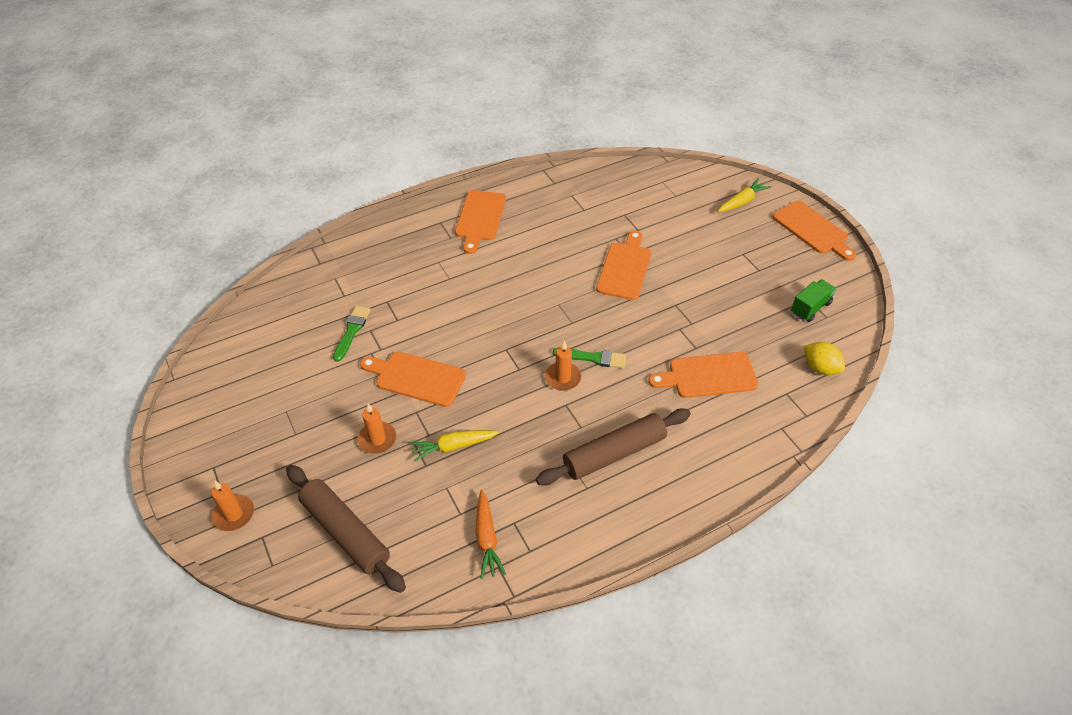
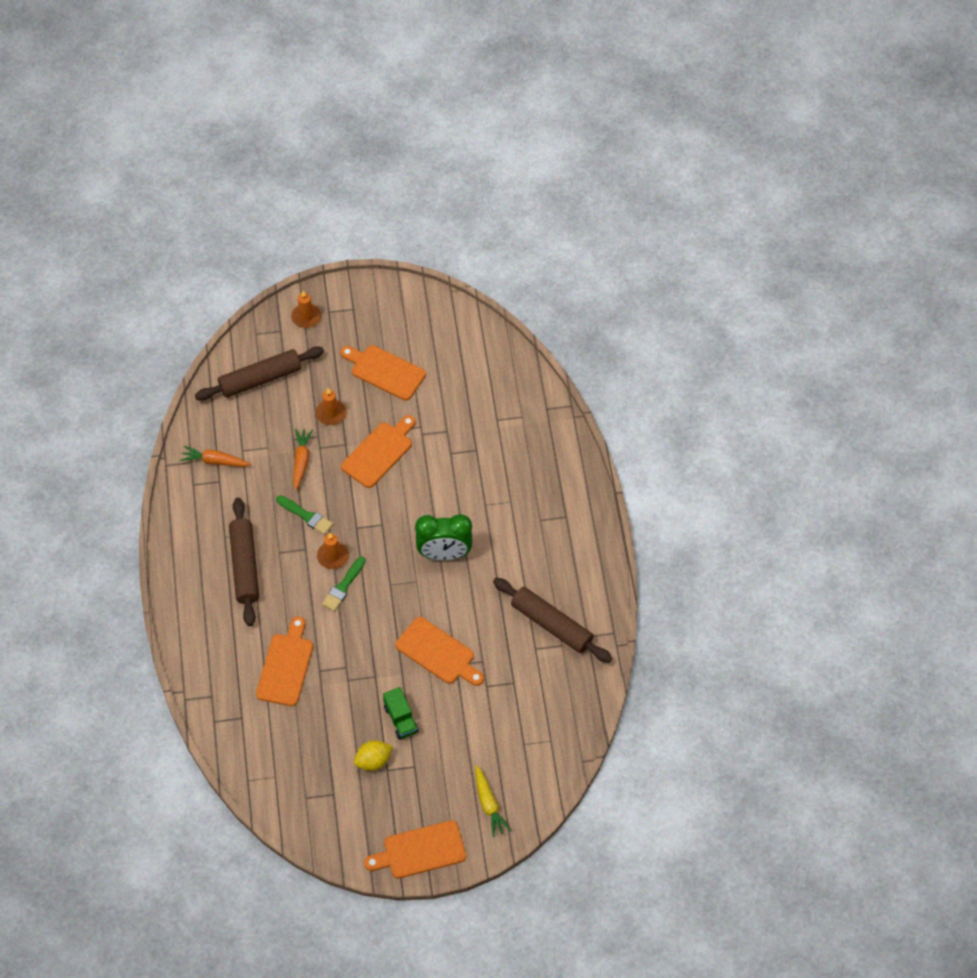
camera: 110 degrees right, 10 degrees up
green brush [333,306,371,362] -> green brush moved to [276,495,333,535]
yellow carrot [410,430,499,462] -> orange carrot [293,429,313,491]
orange cutting board [455,190,506,254] -> orange cutting board moved to [340,345,426,401]
green truck [791,279,836,322] -> green truck moved to [383,687,418,739]
yellow lemon [804,342,845,375] -> yellow lemon moved to [354,740,393,771]
none -> green clock [415,514,472,560]
none -> brown rolling pin [493,578,612,663]

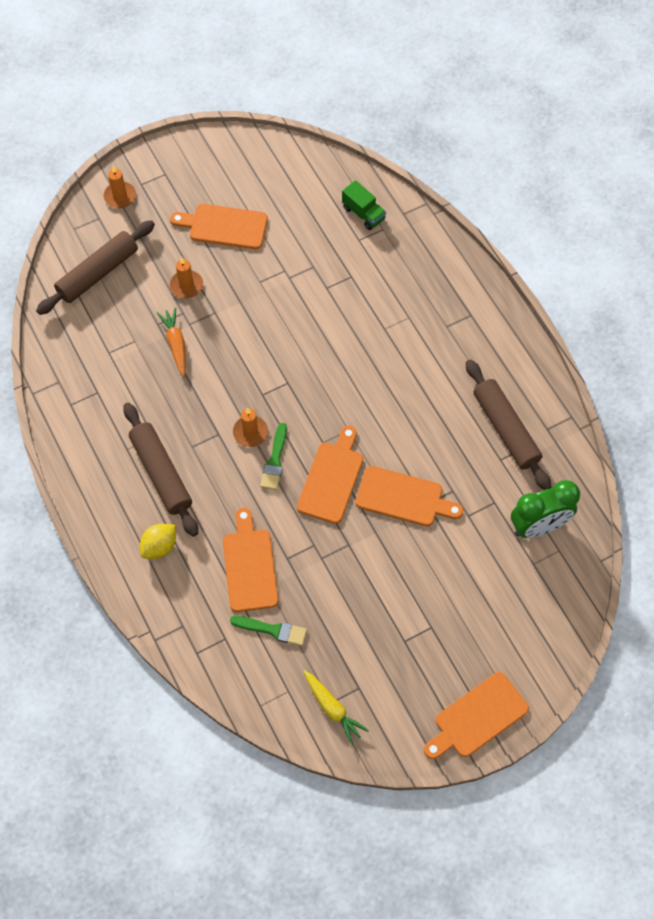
camera: 20 degrees left, 5 degrees up
orange carrot [180,446,251,467] -> none
green brush [276,495,333,535] -> green brush moved to [230,616,307,646]
orange cutting board [341,415,416,488] -> orange cutting board moved to [297,426,363,524]
yellow lemon [354,740,393,771] -> yellow lemon moved to [140,524,176,559]
green truck [383,687,418,739] -> green truck moved to [342,180,386,230]
green clock [415,514,472,560] -> green clock moved to [511,480,580,538]
yellow carrot [476,765,511,837] -> yellow carrot moved to [303,670,369,745]
brown rolling pin [493,578,612,663] -> brown rolling pin turned 45 degrees clockwise [466,360,551,490]

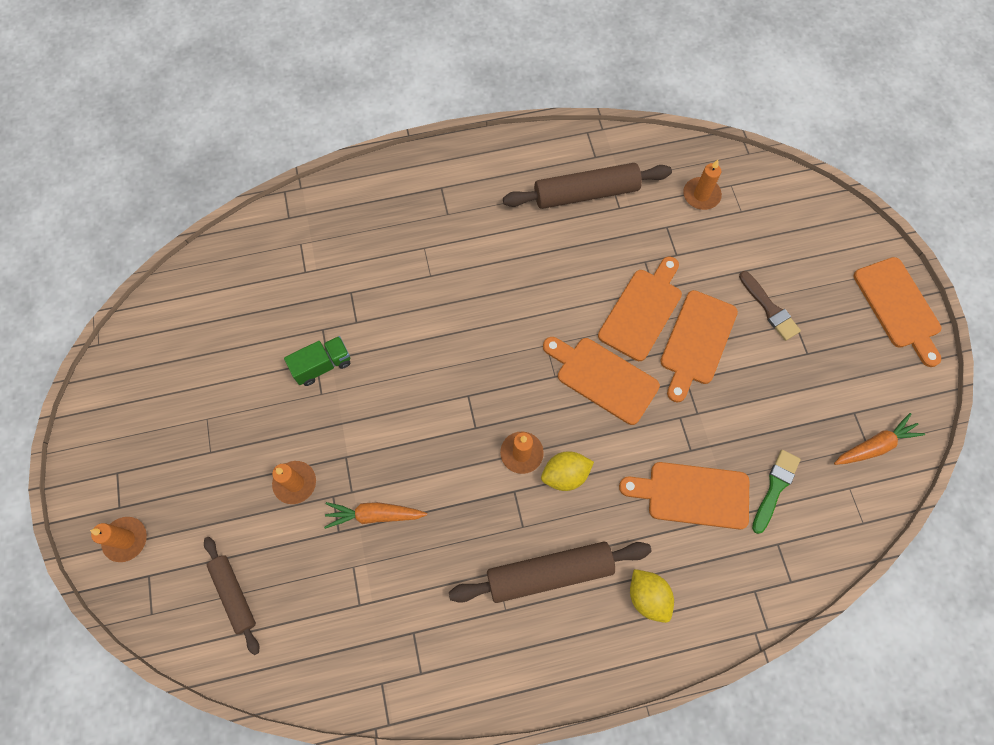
camera: 75 degrees left, 5 degrees up
brown rolling pin [36,220,155,315] -> brown rolling pin [204,537,259,655], size x0.62
orange cutting board [170,204,268,249] -> orange cutting board moved to [660,290,738,402]
green brush [260,423,287,490] -> none
yellow carrot [303,670,369,745] -> orange carrot [834,413,925,465]
green truck [342,180,386,230] -> green truck moved to [284,336,350,386]
green clock [511,480,580,538] -> orange candle [683,160,722,210]
none -> yellow lemon [541,451,594,491]
none -> brown brush [739,271,801,341]

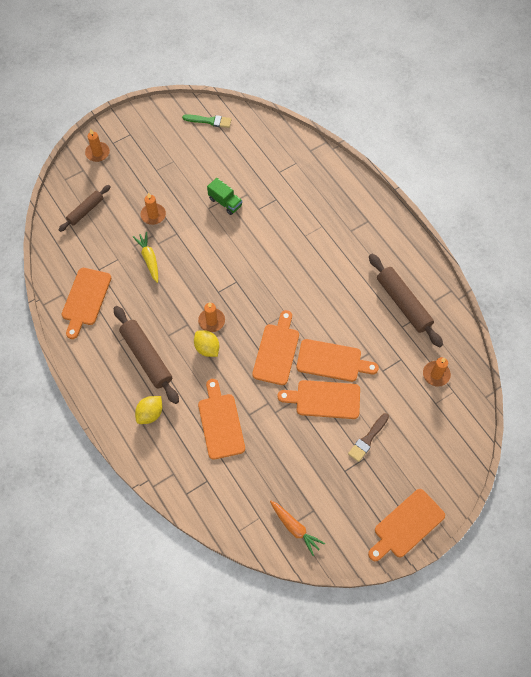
camera: 70 degrees right, 5 degrees down
orange carrot [324,502,427,529] -> yellow carrot [133,232,158,283]
green brush [752,450,801,534] -> green brush moved to [182,114,232,128]
none -> orange cutting board [61,268,111,339]

